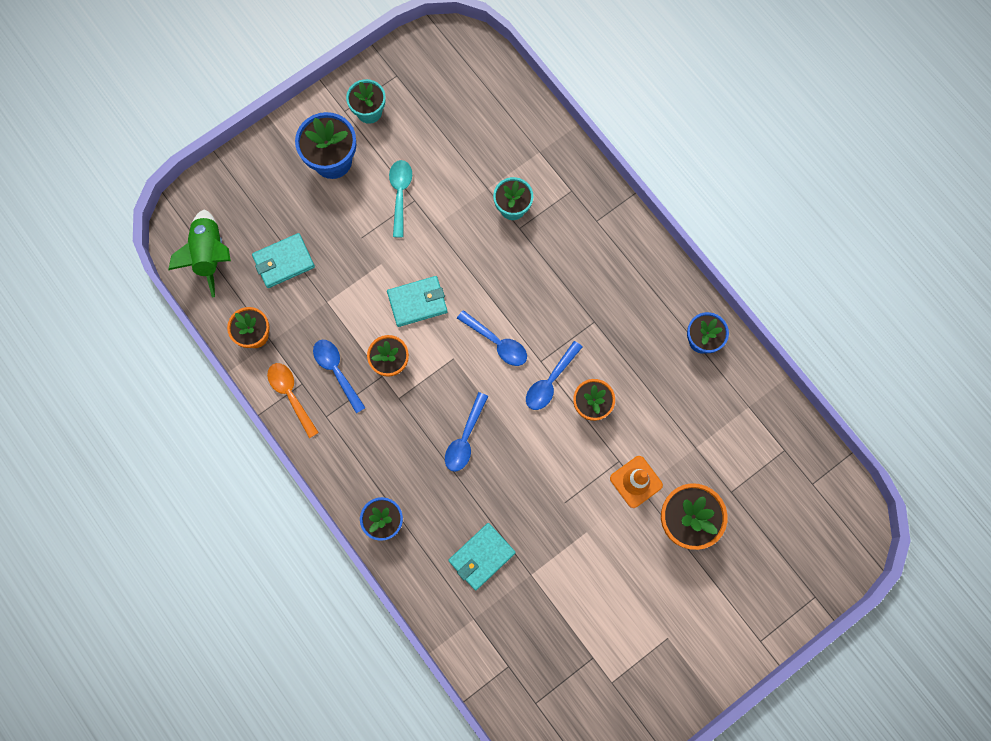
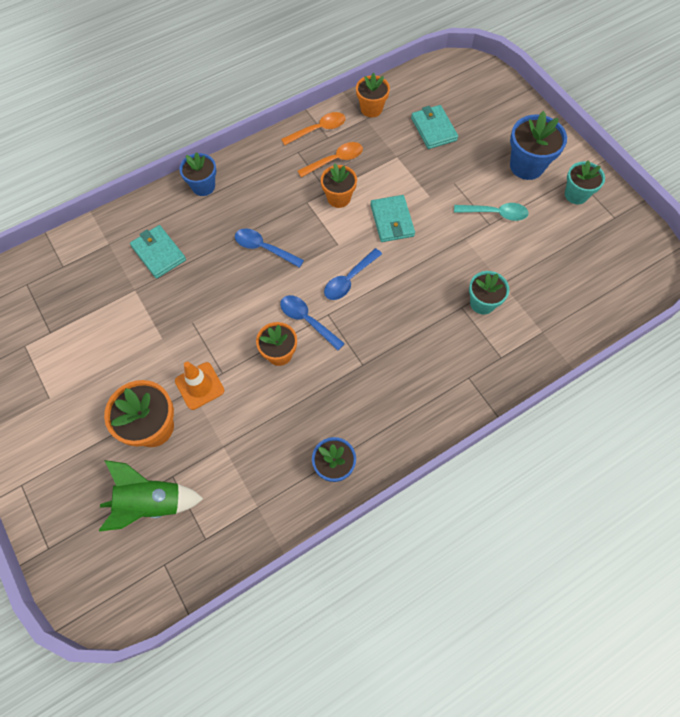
camera: 95 degrees right, 10 degrees down
green rocket [168,209,231,297] -> green rocket moved to [99,460,203,531]
blue spoon [313,340,366,413] -> orange spoon [298,142,363,177]

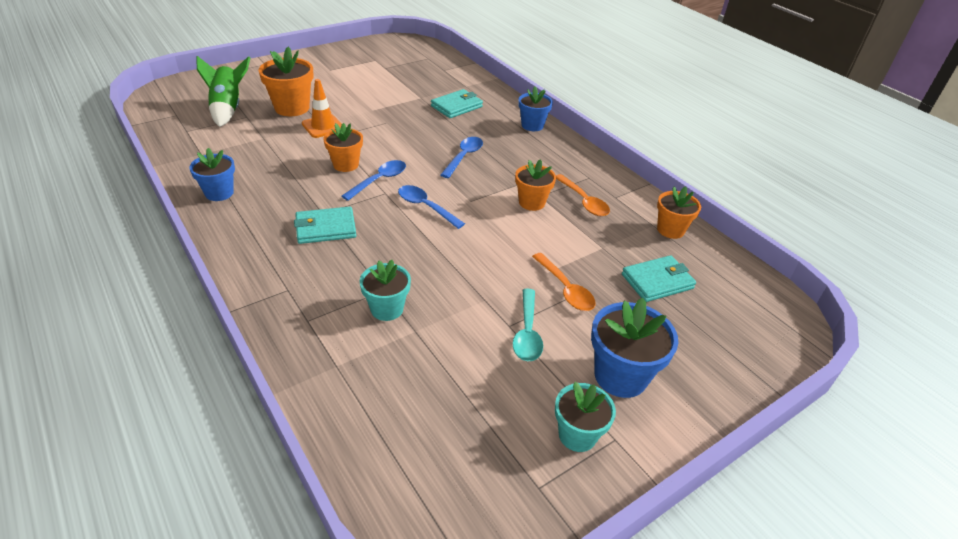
camera: 85 degrees right, 25 degrees down
orange spoon [281,112,346,145] -> orange spoon moved to [532,253,595,311]
turquoise wallet [370,195,415,242] -> turquoise wallet moved to [294,207,356,244]

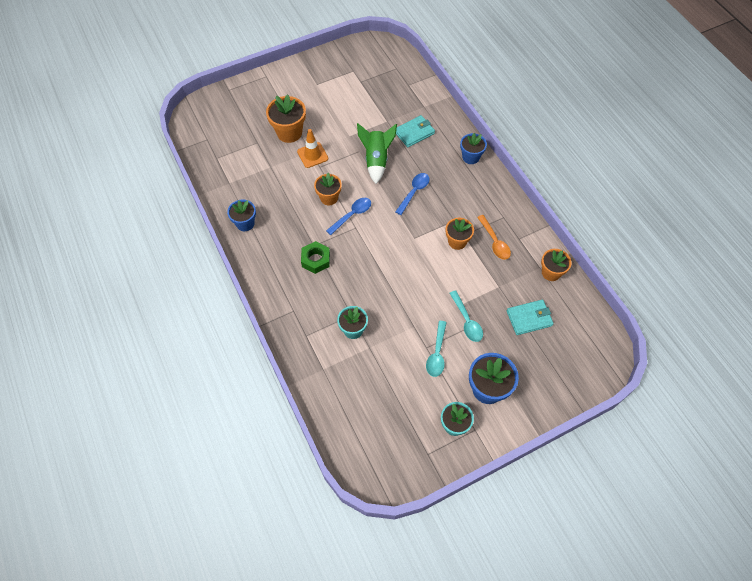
camera: 10 degrees right, 20 degrees up
green rocket [196,56,250,127] -> green rocket moved to [357,123,397,184]
turquoise wallet [294,207,356,244] -> green nut [301,241,330,274]
blue spoon [398,185,465,229] -> none
orange spoon [532,253,595,311] -> turquoise spoon [449,290,483,342]

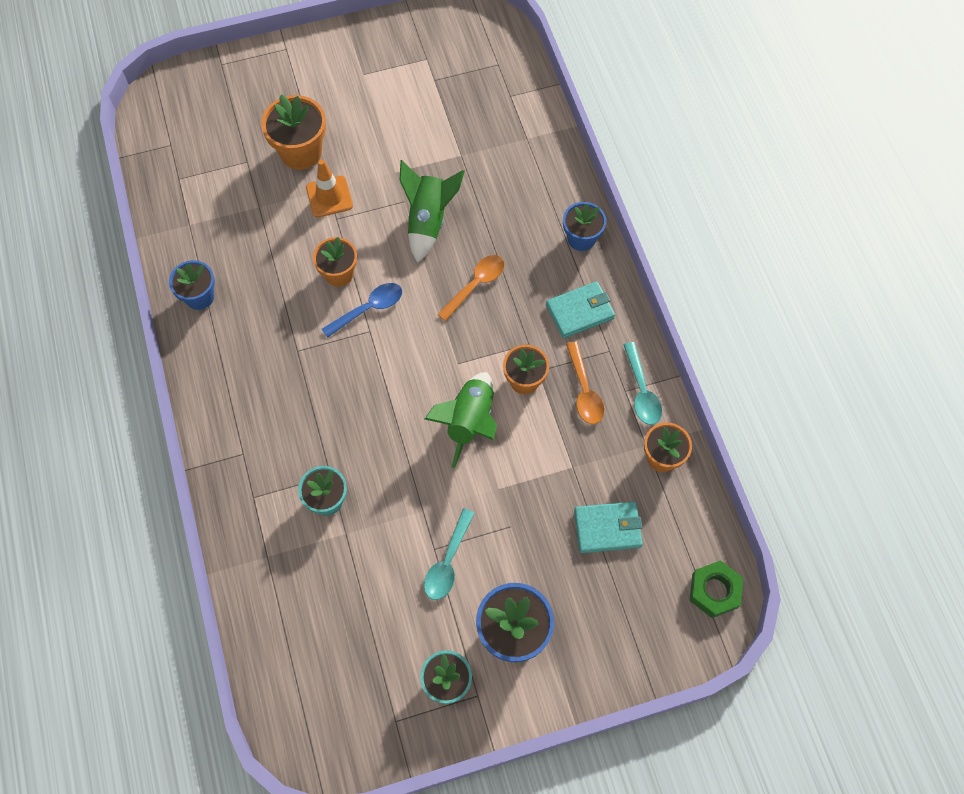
camera: 10 degrees right, 5 degrees up
green nut [301,241,330,274] -> green nut moved to [690,560,743,618]
blue spoon [395,173,430,215] -> orange spoon [437,255,505,321]
turquoise wallet [396,115,435,147] -> turquoise wallet moved to [546,281,615,338]
turquoise spoon [449,290,483,342] -> turquoise spoon moved to [623,342,662,425]
none -> green rocket [425,372,497,468]

